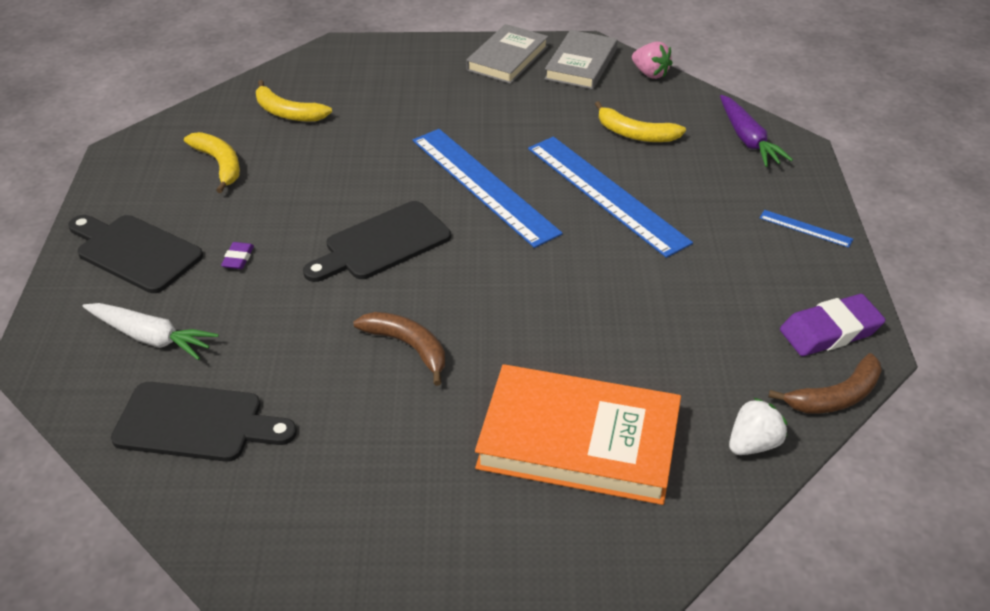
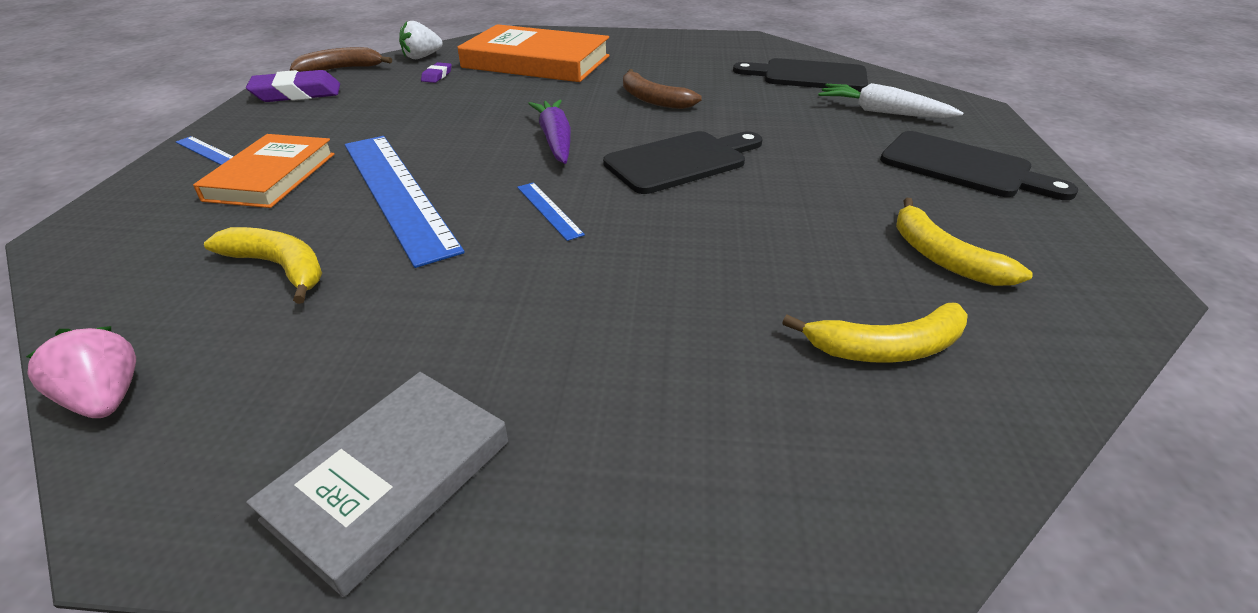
camera: 175 degrees left, 5 degrees down
purple eraser [221,242,254,269] -> purple eraser moved to [421,62,452,83]
yellow banana [256,80,332,122] -> yellow banana turned 135 degrees clockwise [782,303,968,363]
blue ruler [413,129,563,248] -> blue ruler [517,182,585,241], size x0.41
grey book [545,30,618,89] -> none
purple carrot [720,95,793,167] -> purple carrot moved to [528,100,571,164]
none -> orange book [193,134,335,208]

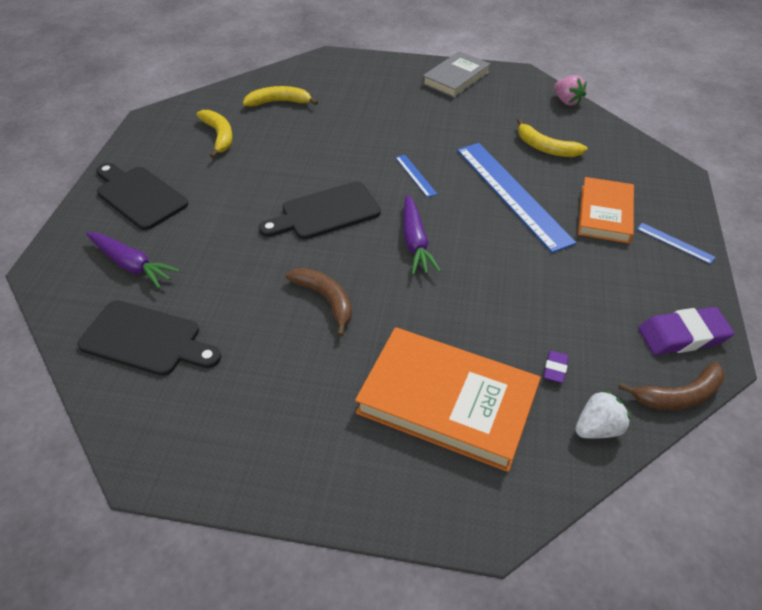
camera: 175 degrees left, 10 degrees up
white carrot [818,83,964,118] -> purple carrot [86,232,180,288]

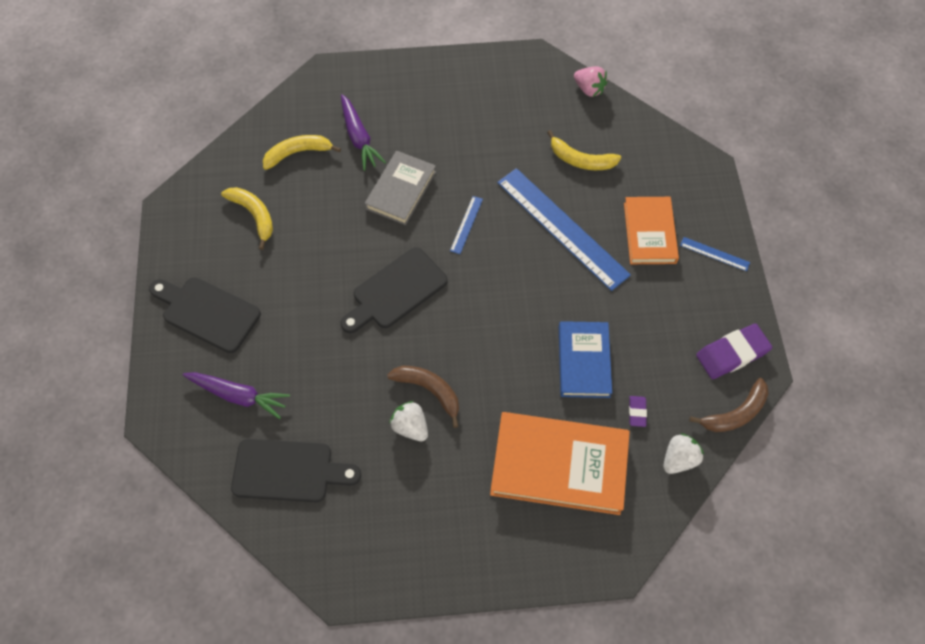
camera: 15 degrees left, 15 degrees up
blue ruler [395,155,437,197] -> blue ruler turned 60 degrees clockwise [450,196,483,254]
purple carrot [403,195,441,275] -> purple carrot moved to [341,94,386,171]
grey book [422,51,491,98] -> grey book moved to [365,151,436,225]
none -> white strawberry [389,401,428,441]
none -> blue book [559,321,612,398]

